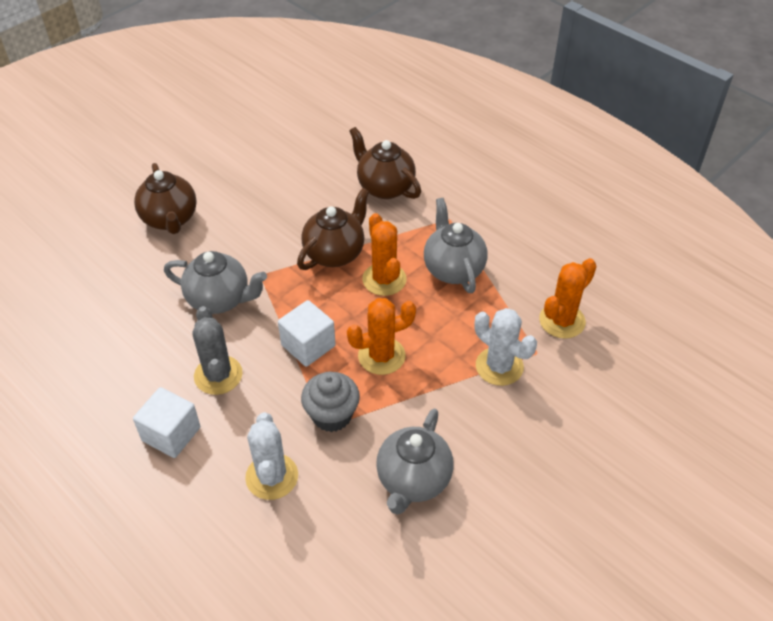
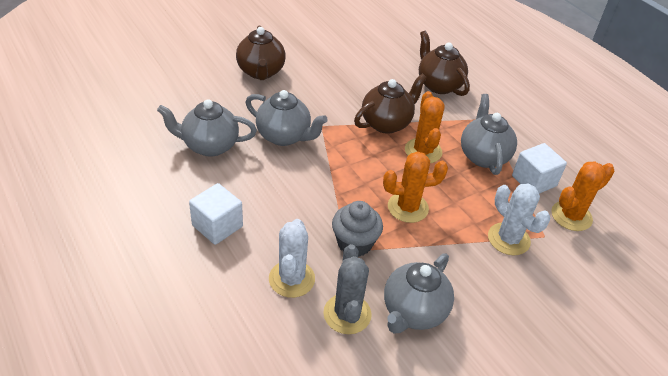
camera: 10 degrees right, 5 degrees down
grey cactus [192,306,243,395] -> grey cactus moved to [323,244,372,334]
white cube [278,300,336,367] -> white cube moved to [512,143,567,194]
none -> grey teapot [157,99,257,157]

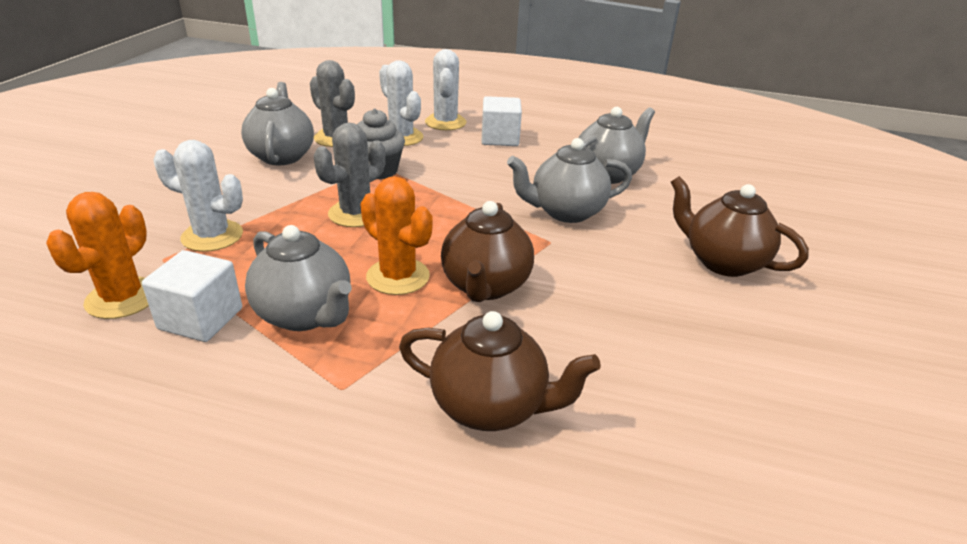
camera: 140 degrees right, 10 degrees down
orange cactus [383,152,448,223] -> grey cactus [314,123,386,227]
none -> white cactus [425,49,467,130]

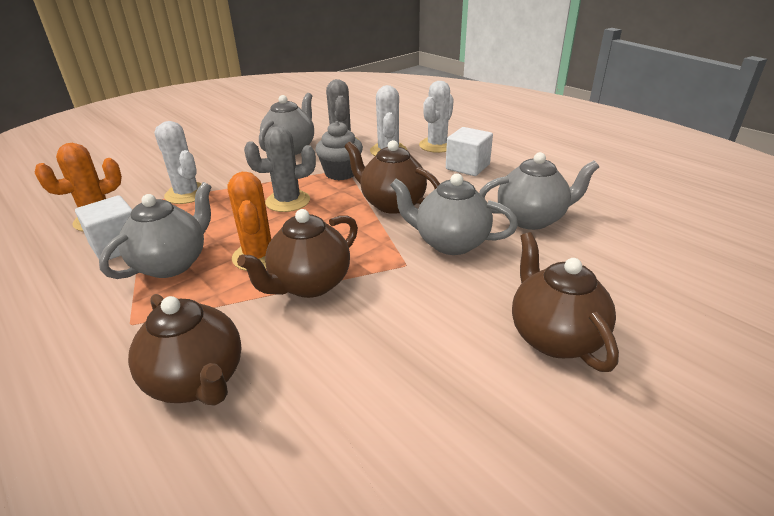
camera: 35 degrees right, 0 degrees up
grey teapot [245,225,352,331] -> grey teapot turned 135 degrees counterclockwise [99,182,212,279]
none -> brown teapot [344,140,440,214]

